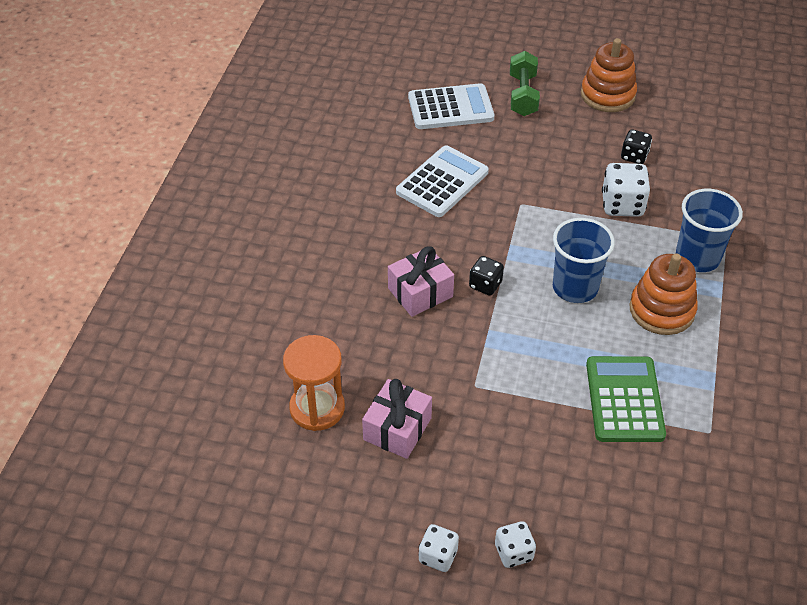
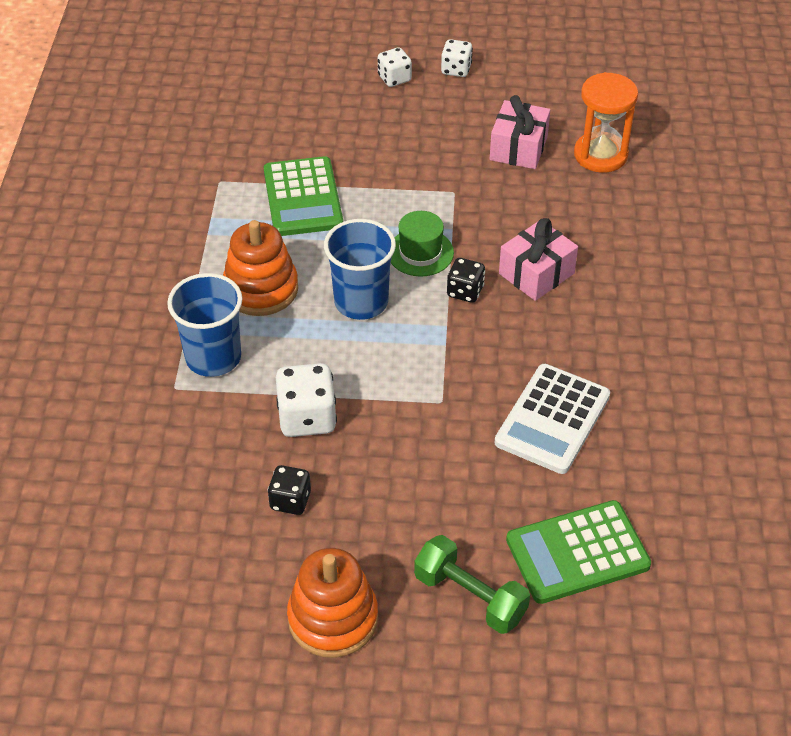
camera: 170 degrees right, 0 degrees up
white calculator [408,83,494,129] -> green calculator [506,500,651,604]
green dumbbell [510,51,540,116] -> green dumbbell turned 45 degrees counterclockwise [414,535,530,634]
none -> green hat [391,211,454,277]

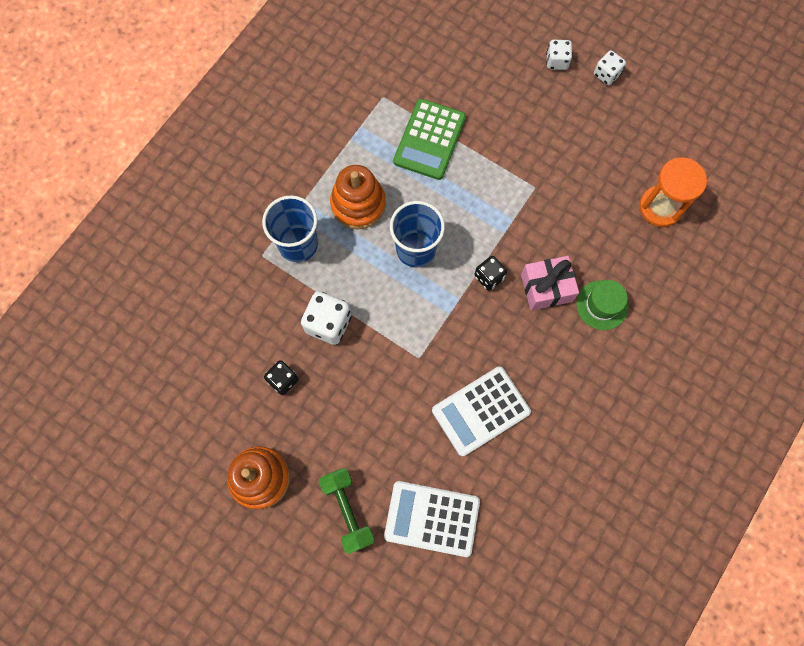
camera: 30 degrees right, 25 degrees up
green hat [391,211,454,277] -> green hat moved to [576,280,628,330]
pink gift [490,95,550,169] -> none
green calculator [506,500,651,604] -> white calculator [384,481,480,557]

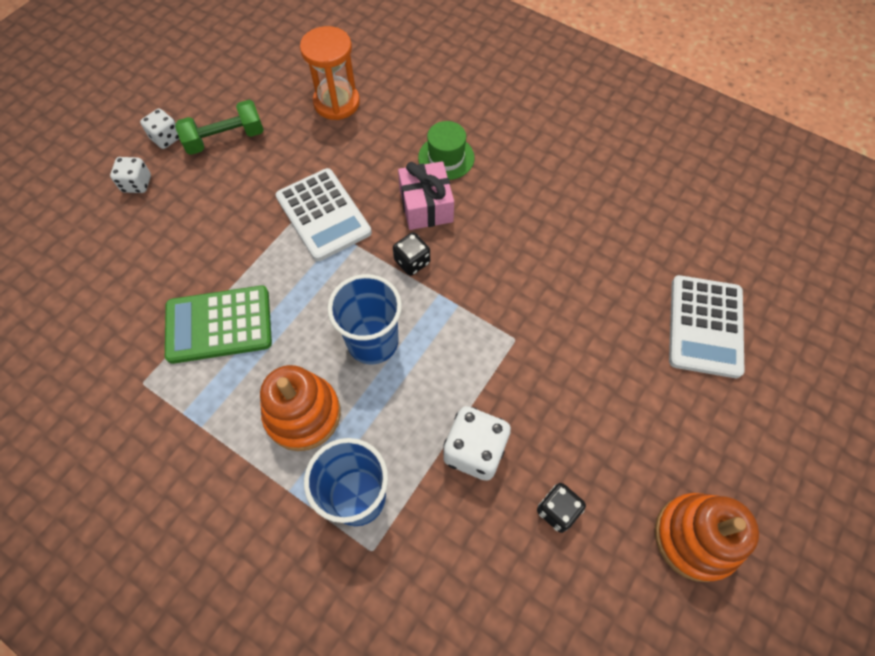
camera: 90 degrees left, 10 degrees down
green dumbbell [319,468,375,554] -> green dumbbell moved to [175,100,264,155]
green calculator [393,99,466,180] -> green calculator turned 150 degrees clockwise [165,286,272,364]
white calculator [432,366,531,456] -> white calculator moved to [276,168,372,261]

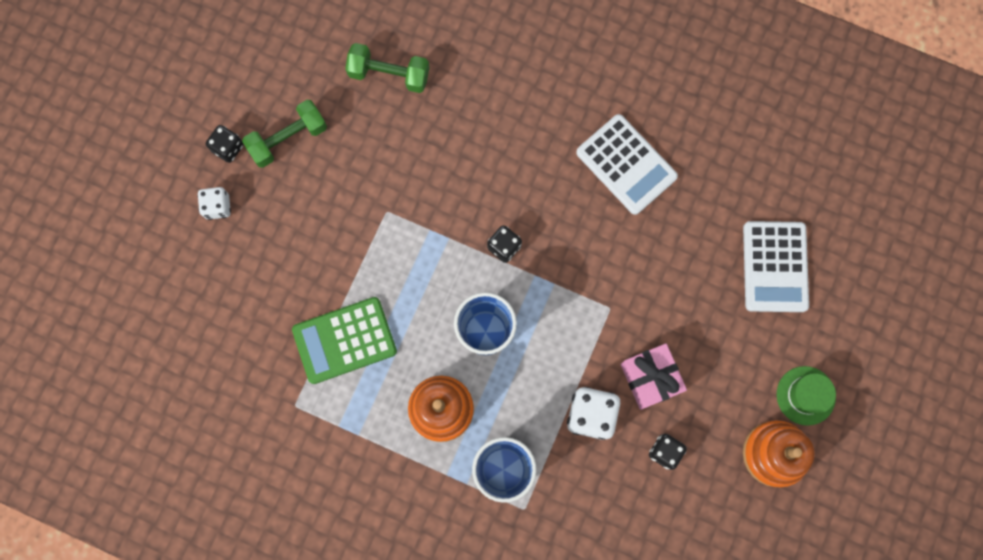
camera: 10 degrees left, 15 degrees up
white dice [140,109,179,149] -> black dice [206,125,244,163]
white calculator [276,168,372,261] -> white calculator moved to [576,114,678,215]
orange hourglass [300,26,360,120] -> green dumbbell [345,43,430,93]
pink gift [398,161,454,230] -> pink gift moved to [621,343,687,410]
green hat [418,121,475,180] -> green hat moved to [777,366,836,426]

